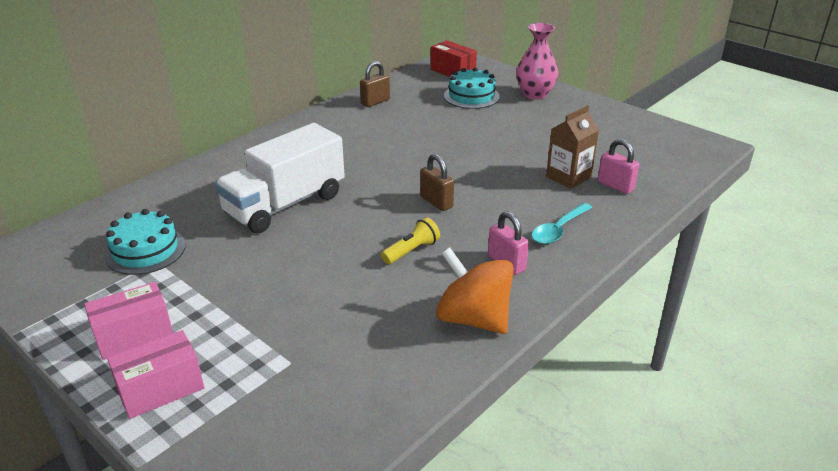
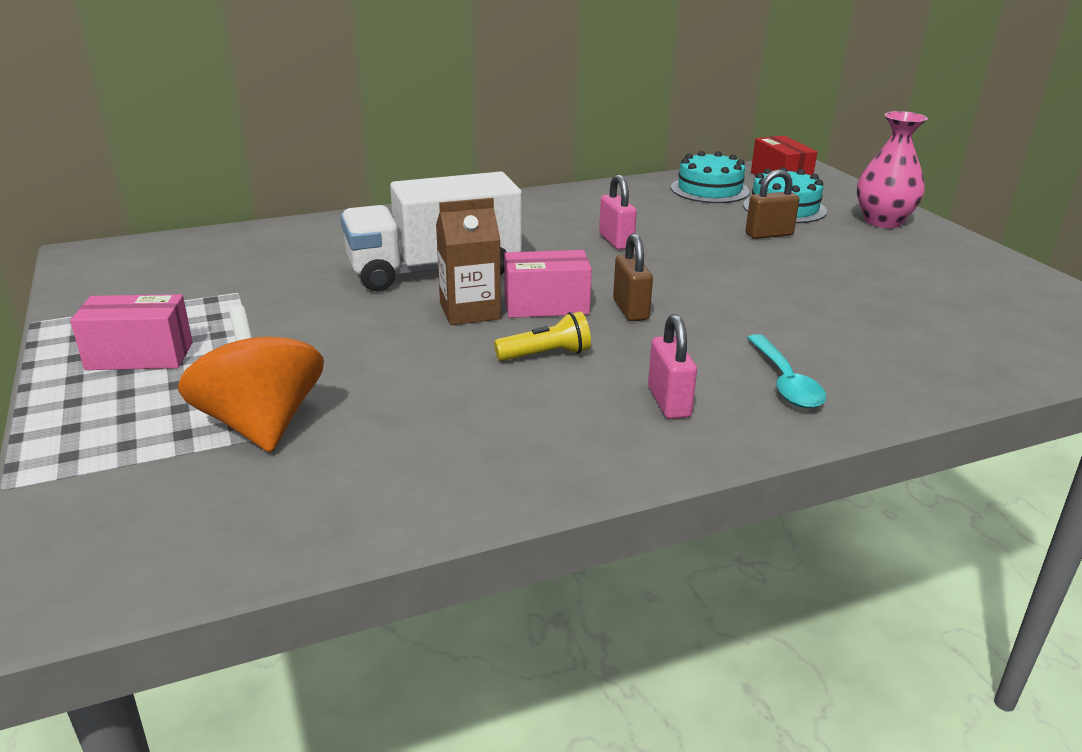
camera: 25 degrees right, 5 degrees down
turquoise cake [104,209,186,275] -> turquoise cake moved to [671,151,749,203]
pink box [107,330,204,419] -> pink box moved to [504,250,592,318]
brown padlock [360,61,390,107] -> brown padlock moved to [746,169,799,239]
orange spinning top [436,248,514,334] -> orange spinning top moved to [178,306,324,452]
turquoise spoon [532,203,593,244] -> turquoise spoon turned 75 degrees counterclockwise [747,334,826,408]
brown carton [546,105,599,189] -> brown carton moved to [436,198,501,325]
pink padlock [598,139,639,194] -> pink padlock moved to [599,174,637,250]

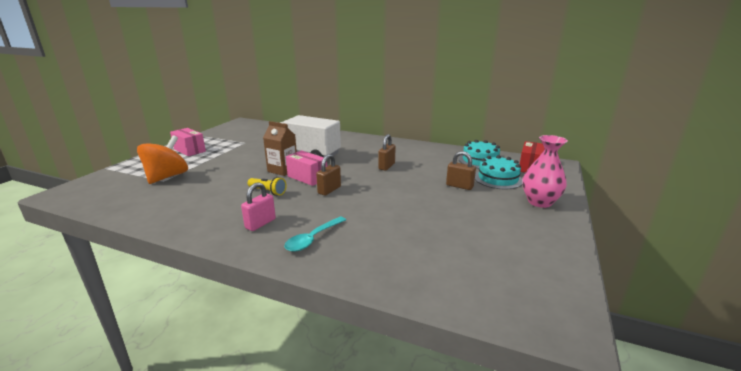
camera: 45 degrees right, 5 degrees down
pink padlock [599,174,637,250] -> brown padlock [378,134,396,171]

